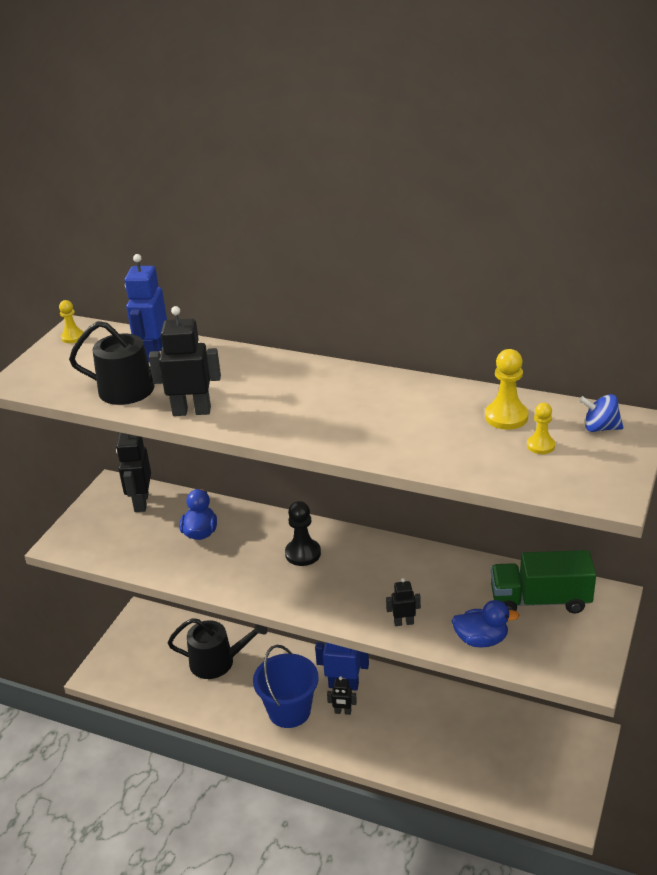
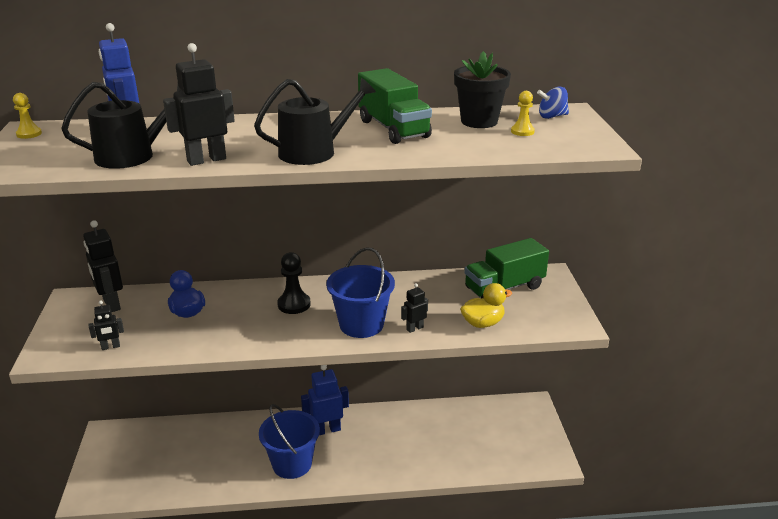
camera: 30 degrees left, 5 degrees down
black watering can [168,618,267,679] -> black watering can moved to [254,78,376,165]
black robot [327,676,357,715] -> black robot moved to [88,300,124,350]
blue duck [452,600,520,648] -> yellow duck [460,283,512,328]
yellow pawn [485,349,529,430] -> black flower pot [454,51,511,128]
none -> blue bucket [326,247,395,338]
none -> green truck [358,68,432,144]

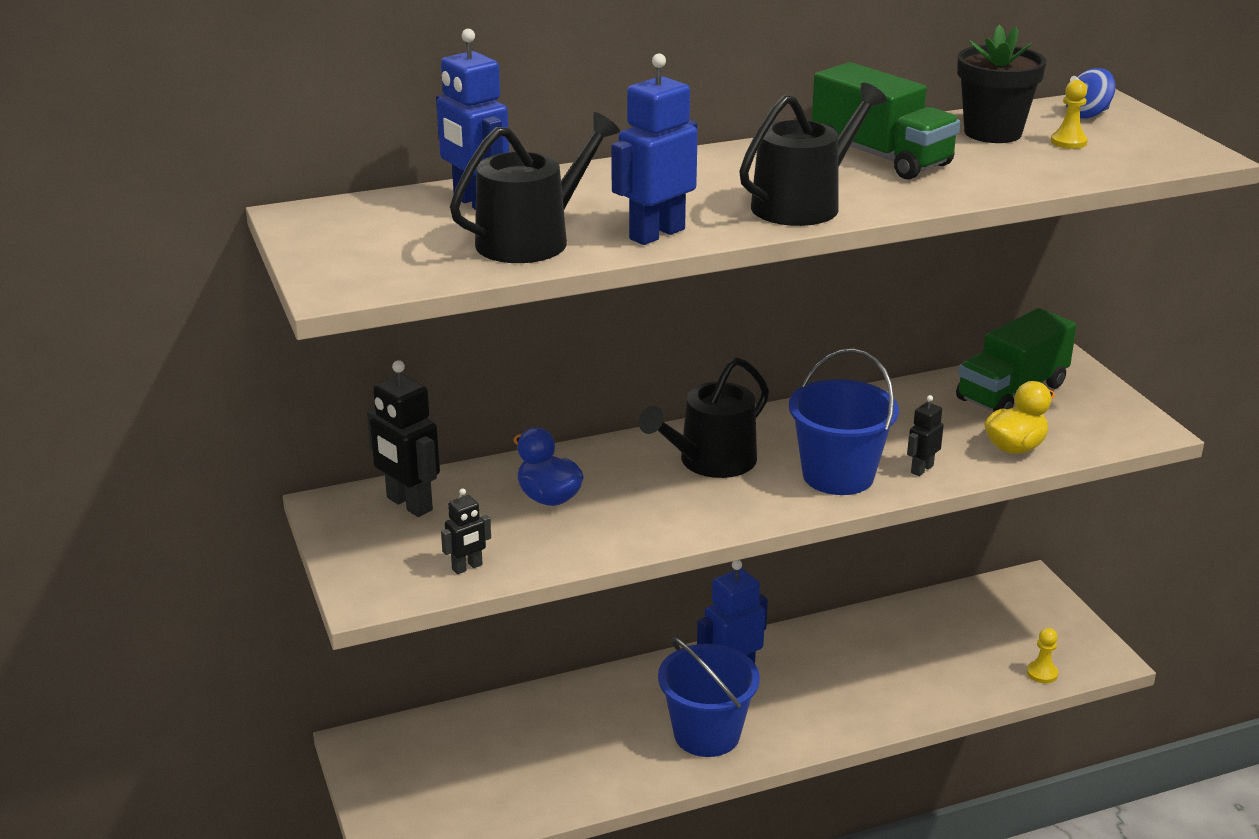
camera: 15 degrees left, 0 degrees up
yellow pawn [13,93,42,139] -> yellow pawn moved to [1027,628,1058,683]
black robot [163,43,235,166] -> blue robot [611,53,698,245]
black pawn [277,252,311,314] -> black watering can [639,357,769,478]

